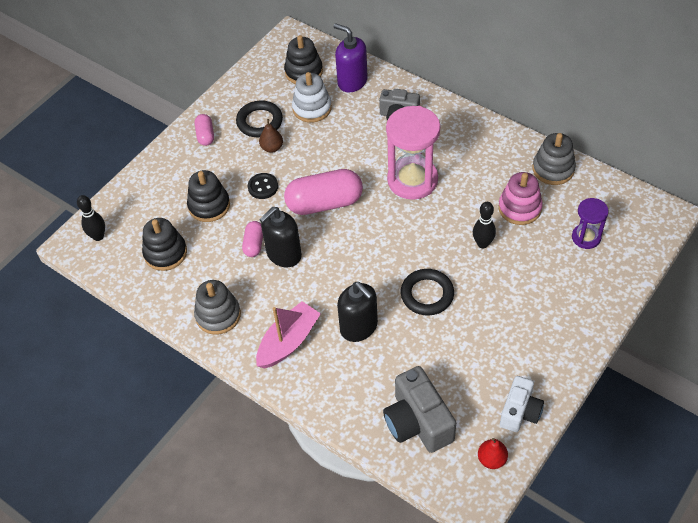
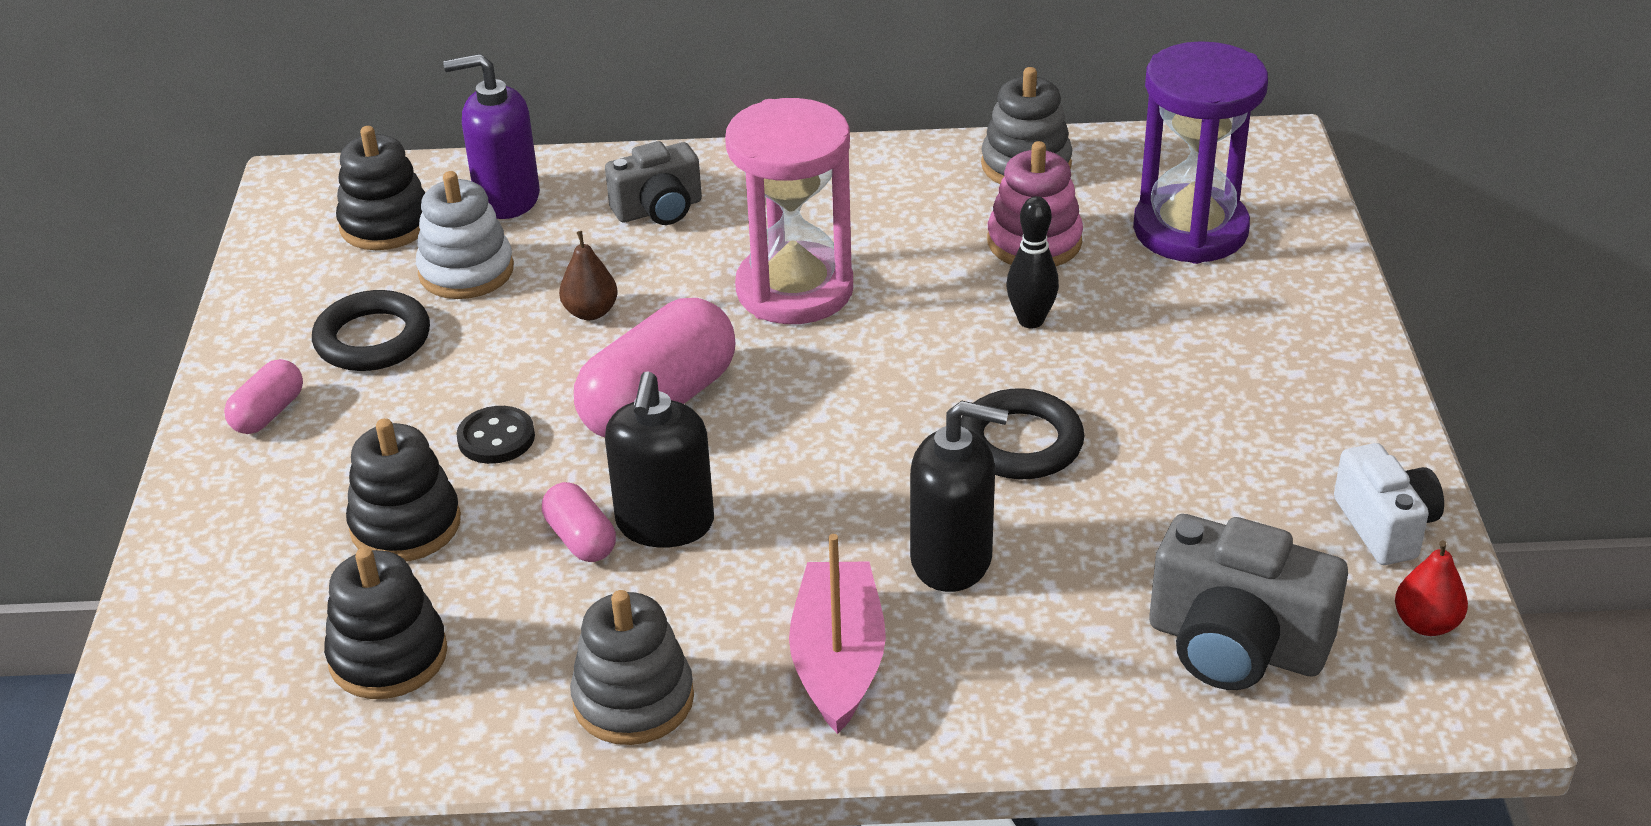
camera: 40 degrees left, 15 degrees down
black bowling pin [77,195,105,241] -> none
pink capsule [195,114,214,146] -> pink capsule turned 75 degrees clockwise [224,359,303,434]
brown pear [259,119,283,153] -> brown pear moved to [559,231,618,320]
purple hourglass [572,198,609,249] -> purple hourglass [1133,41,1268,264], size x1.85

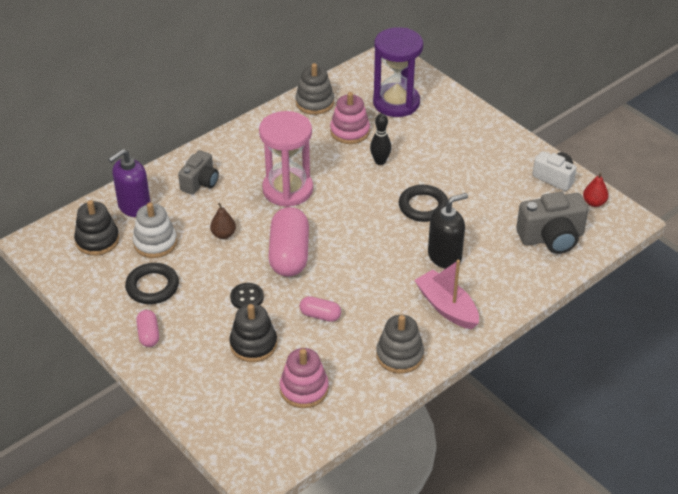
camera: 40 degrees left, 5 degrees up
black stacking toy [324,547,447,699] -> pink stacking toy [280,348,329,408]
black soap dispenser [605,371,714,548] -> none

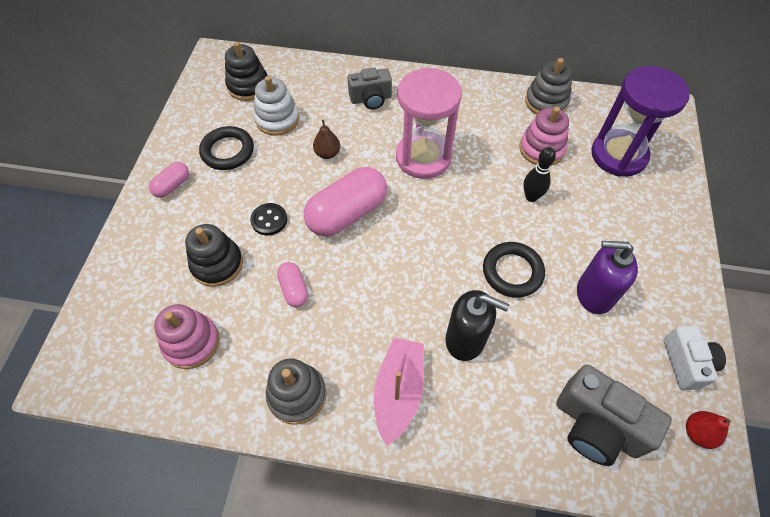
camera: 50 degrees right, 15 degrees up
purple soap dispenser [108,149,150,217] -> purple soap dispenser moved to [577,241,638,314]

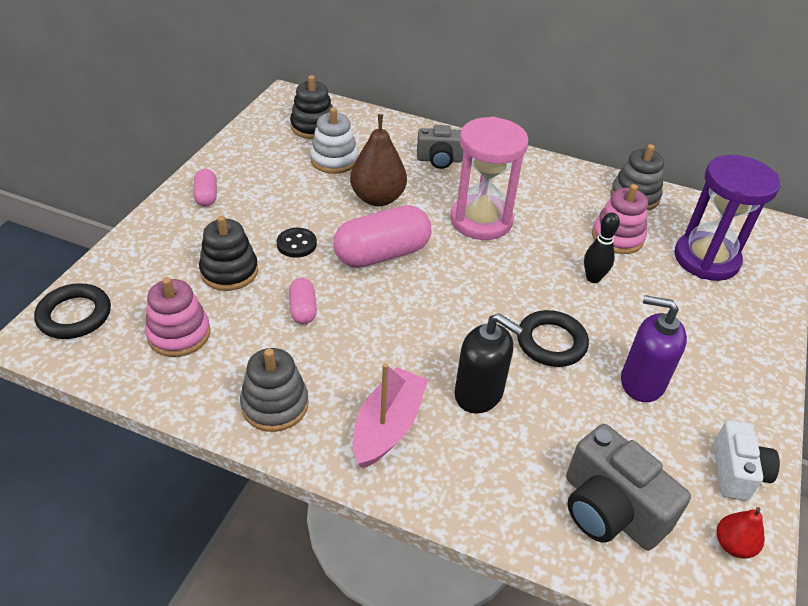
camera: 10 degrees right, 15 degrees down
pink capsule [149,162,189,198] -> pink capsule turned 60 degrees counterclockwise [193,169,217,207]
black ring [199,126,254,170] -> black ring moved to [34,283,111,339]
brown pear [313,120,340,159] -> brown pear [350,114,407,206], size x1.89

